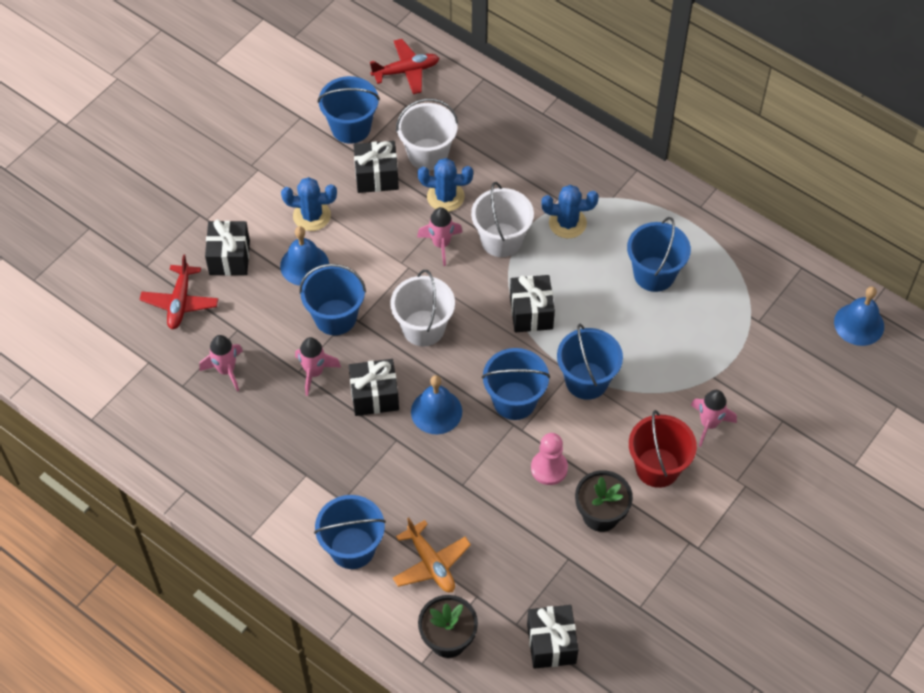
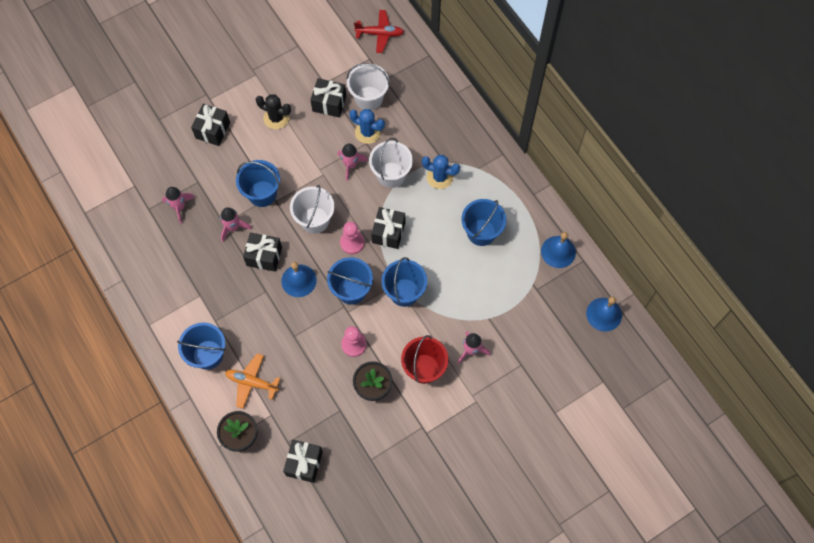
camera: 20 degrees right, 10 degrees up
red plane [140,254,218,329] -> none
blue bell [280,226,329,286] -> blue bell moved to [541,232,576,268]
blue cactus [281,177,337,231] -> black cactus [256,94,291,129]
blue bucket [317,76,380,144] -> none
orange plane [393,517,471,593] -> orange plane turned 120 degrees clockwise [225,353,280,409]
none -> pink pawn [340,222,364,254]

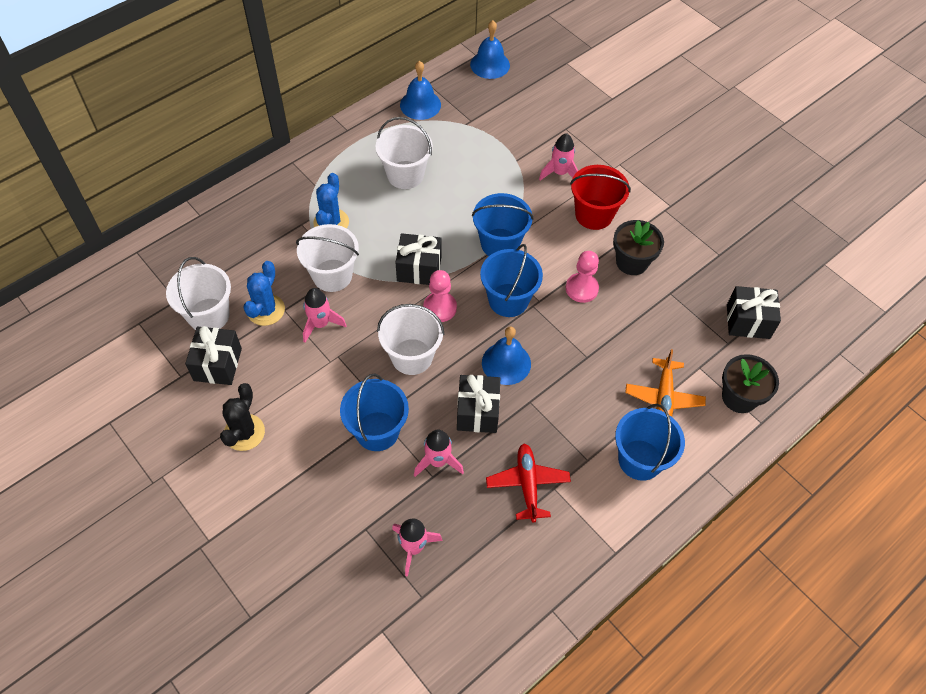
camera: 100 degrees left, 10 degrees down
black gift [191,104,230,146] -> none
red plane [354,10,404,53] -> red plane moved to [486,444,571,523]
blue bucket [462,199,506,246] -> white bucket [376,117,433,189]

